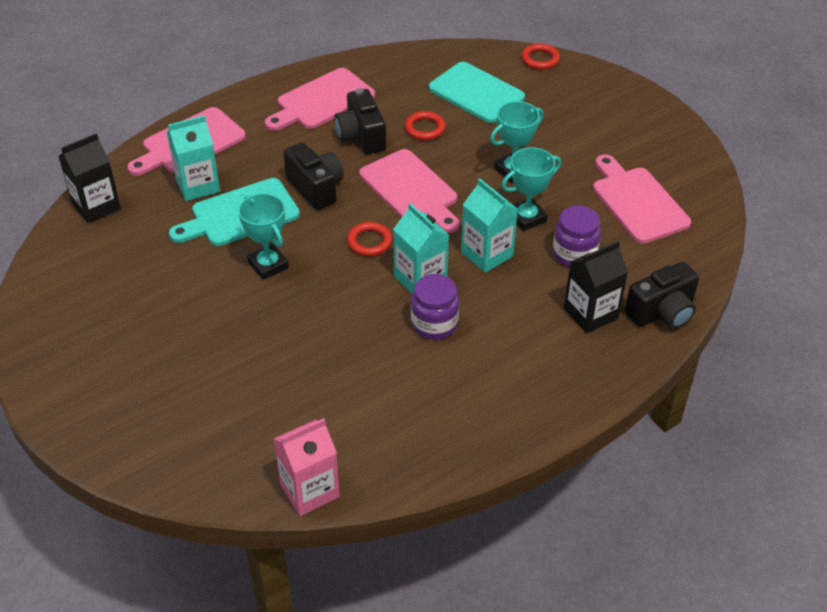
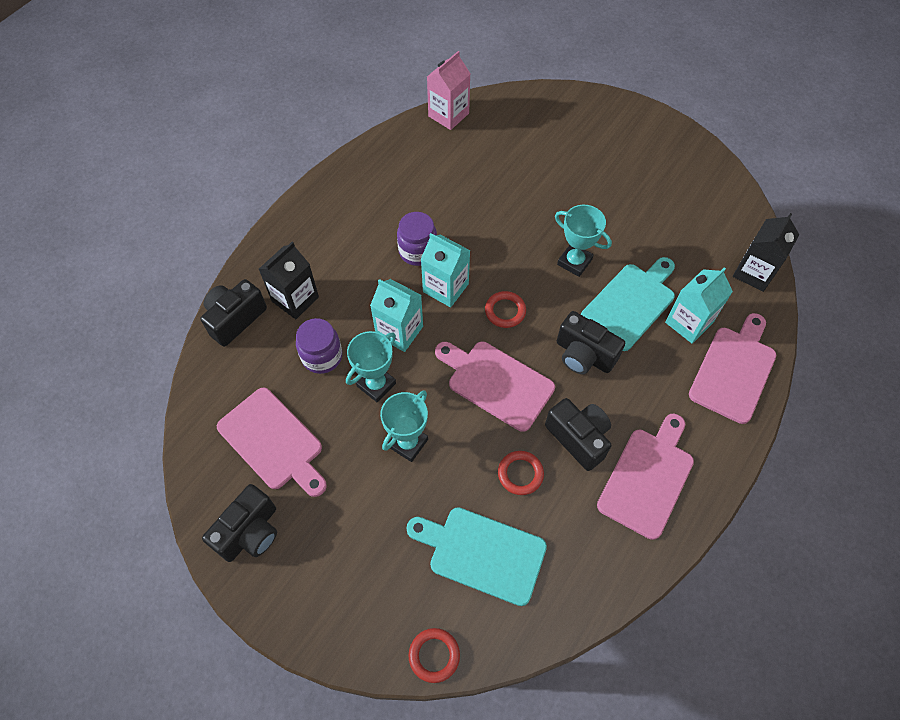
camera: 160 degrees right, 15 degrees up
none -> black camera [202,484,277,562]

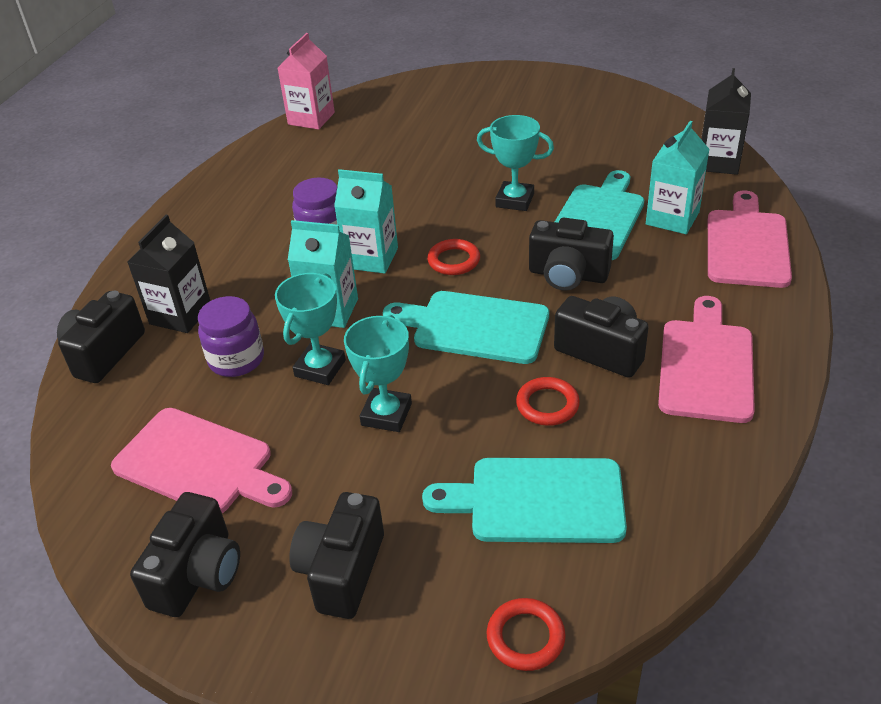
camera: 15 degrees left, 20 degrees down
pink cutting board [435,342,555,432] -> turquoise cutting board [383,291,549,364]
none -> black camera [289,492,384,619]

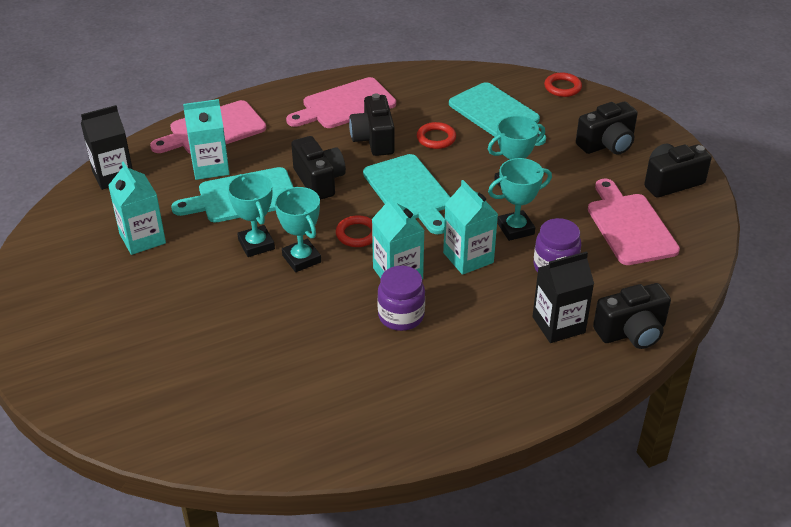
camera: 135 degrees left, 0 degrees up
pink carton [278,33,335,130] -> none
none -> turquoise carton [108,161,166,255]
none -> turquoise trophy [275,187,321,272]

